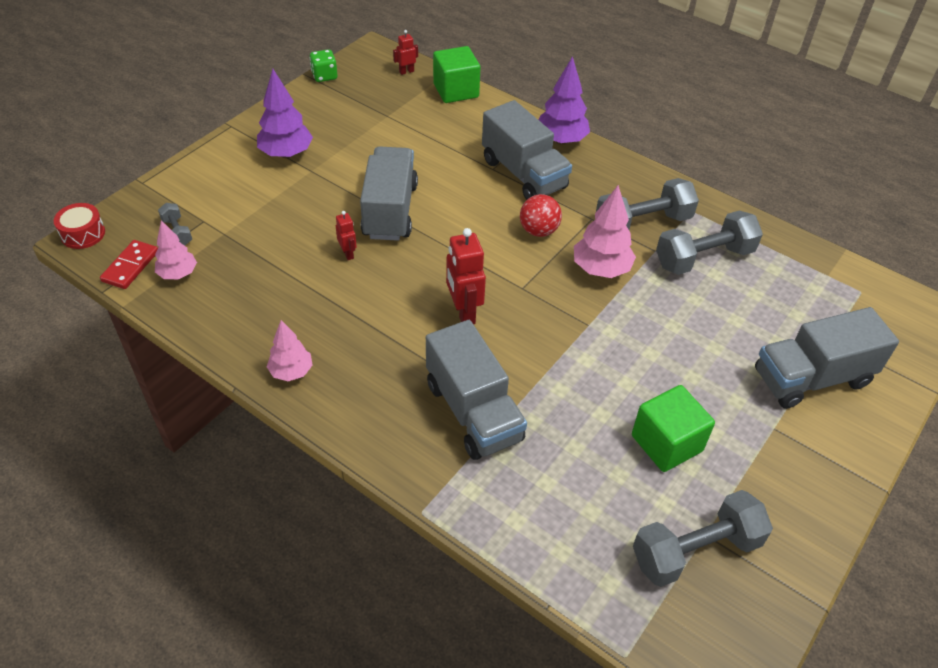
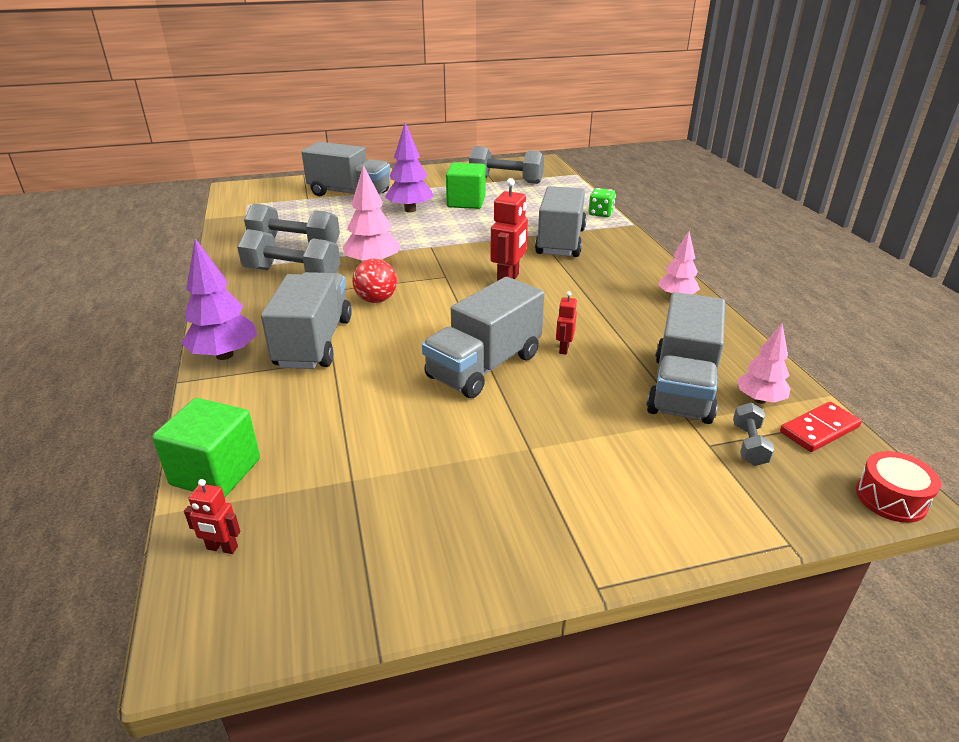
camera: 140 degrees left, 15 degrees down
purple tree [257,69,313,158] -> purple tree moved to [385,123,434,212]
green dice [309,49,337,82] -> green dice moved to [589,188,616,217]
none -> grey truck [646,292,725,424]

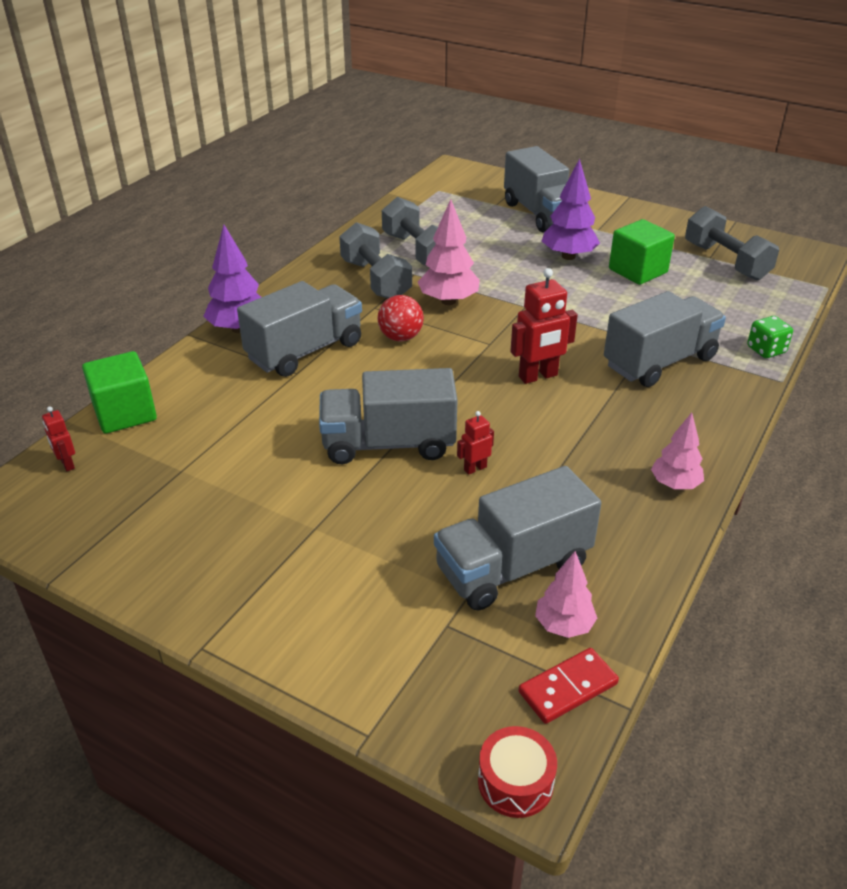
camera: 45 degrees right, 5 degrees up
grey dumbbell [733,402,774,466] -> none
red domino [780,402,862,452] -> red domino turned 45 degrees counterclockwise [519,648,619,724]

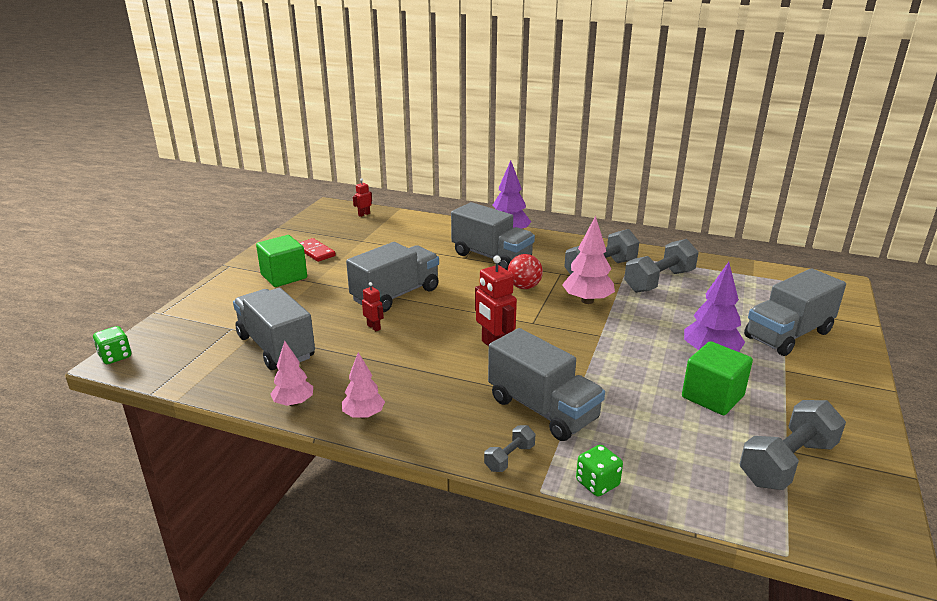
camera: 80 degrees right, 10 degrees down
green cube [82,351,157,434] -> green cube moved to [256,235,307,287]
grey truck [319,368,457,464] -> grey truck turned 60 degrees clockwise [346,242,439,312]
red drum [478,726,557,818] -> green dice [93,326,131,364]
red domino [519,648,619,724] -> red domino moved to [299,238,336,262]
pink tree [535,551,597,638] -> pink tree moved to [270,341,313,406]
none -> grey dumbbell [484,425,535,472]

